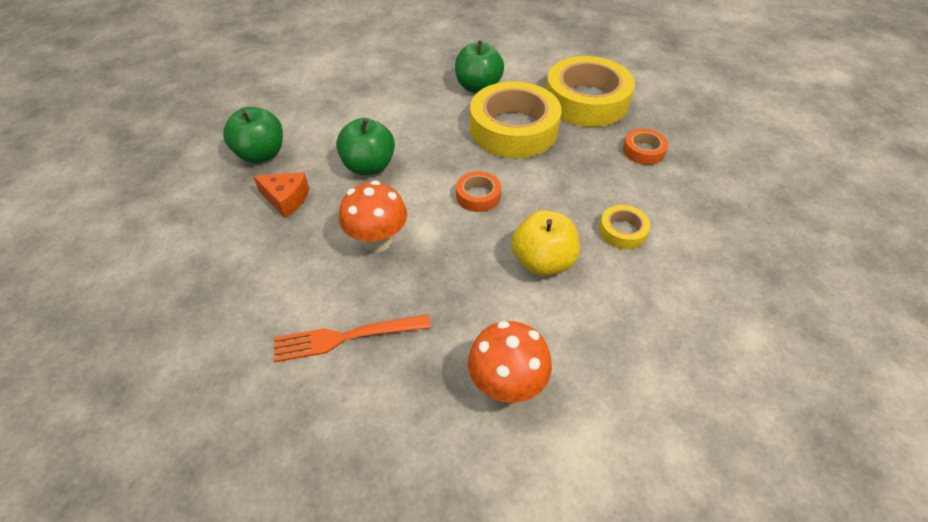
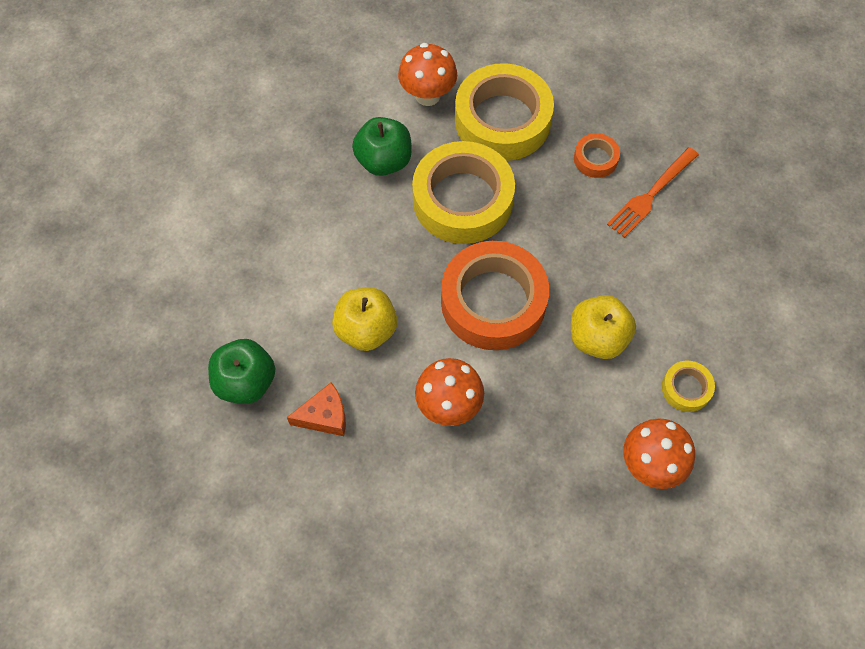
camera: 35 degrees left, 15 degrees up
orange fork [274,314,431,362] -> orange fork moved to [607,147,699,238]
green apple [336,118,395,175] -> yellow apple [332,288,397,351]
orange tape [456,171,501,212] -> orange tape [441,241,549,350], size x2.22
yellow tape [599,205,650,249] -> yellow tape moved to [662,361,715,412]
none -> orange mushroom [398,43,457,106]

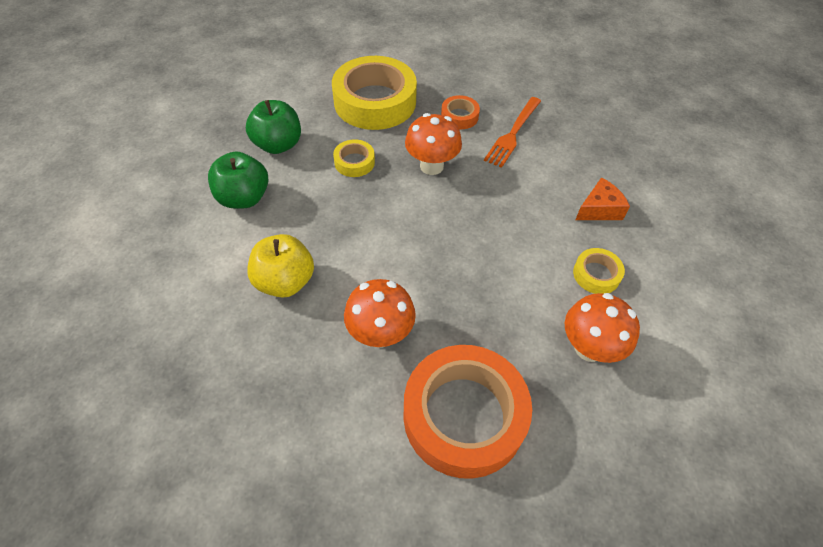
camera: 15 degrees left, 10 degrees down
green apple [208,339,276,404] -> green apple moved to [208,151,268,209]
orange cheese [287,382,346,436] -> orange cheese moved to [575,177,630,220]
orange mushroom [398,43,457,106] -> orange mushroom moved to [405,113,462,175]
yellow tape [412,141,515,244] -> yellow tape [333,139,375,177], size x0.45
orange tape [441,241,549,350] -> orange tape moved to [404,345,532,479]
yellow apple [571,295,636,359] -> none

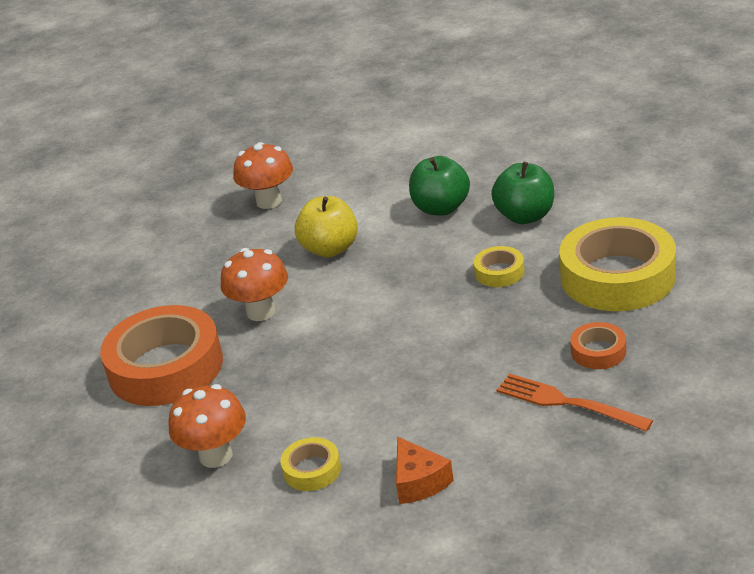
camera: 100 degrees right, 20 degrees down
orange mushroom [405,113,462,175] -> orange mushroom moved to [233,142,293,209]

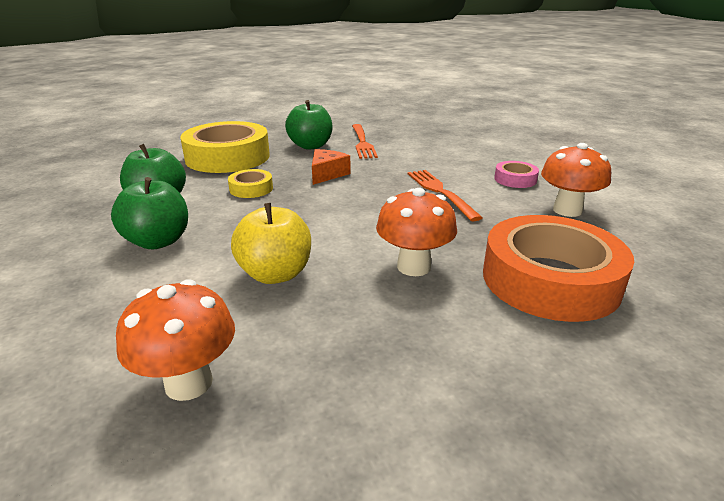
camera: 135 degrees left, 5 degrees down
yellow tape [280,437,341,491] -> pink tape [494,161,539,188]
orange cheese [396,436,454,504] -> orange cheese moved to [312,149,351,185]
orange tape [570,322,626,369] -> green apple [285,100,332,150]
none -> orange fork [408,170,483,221]

